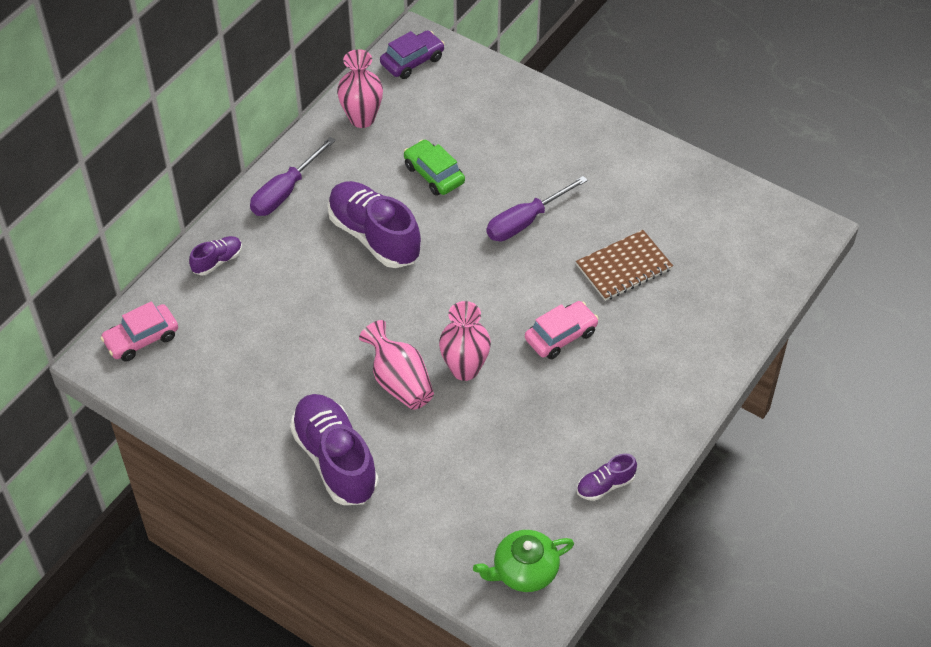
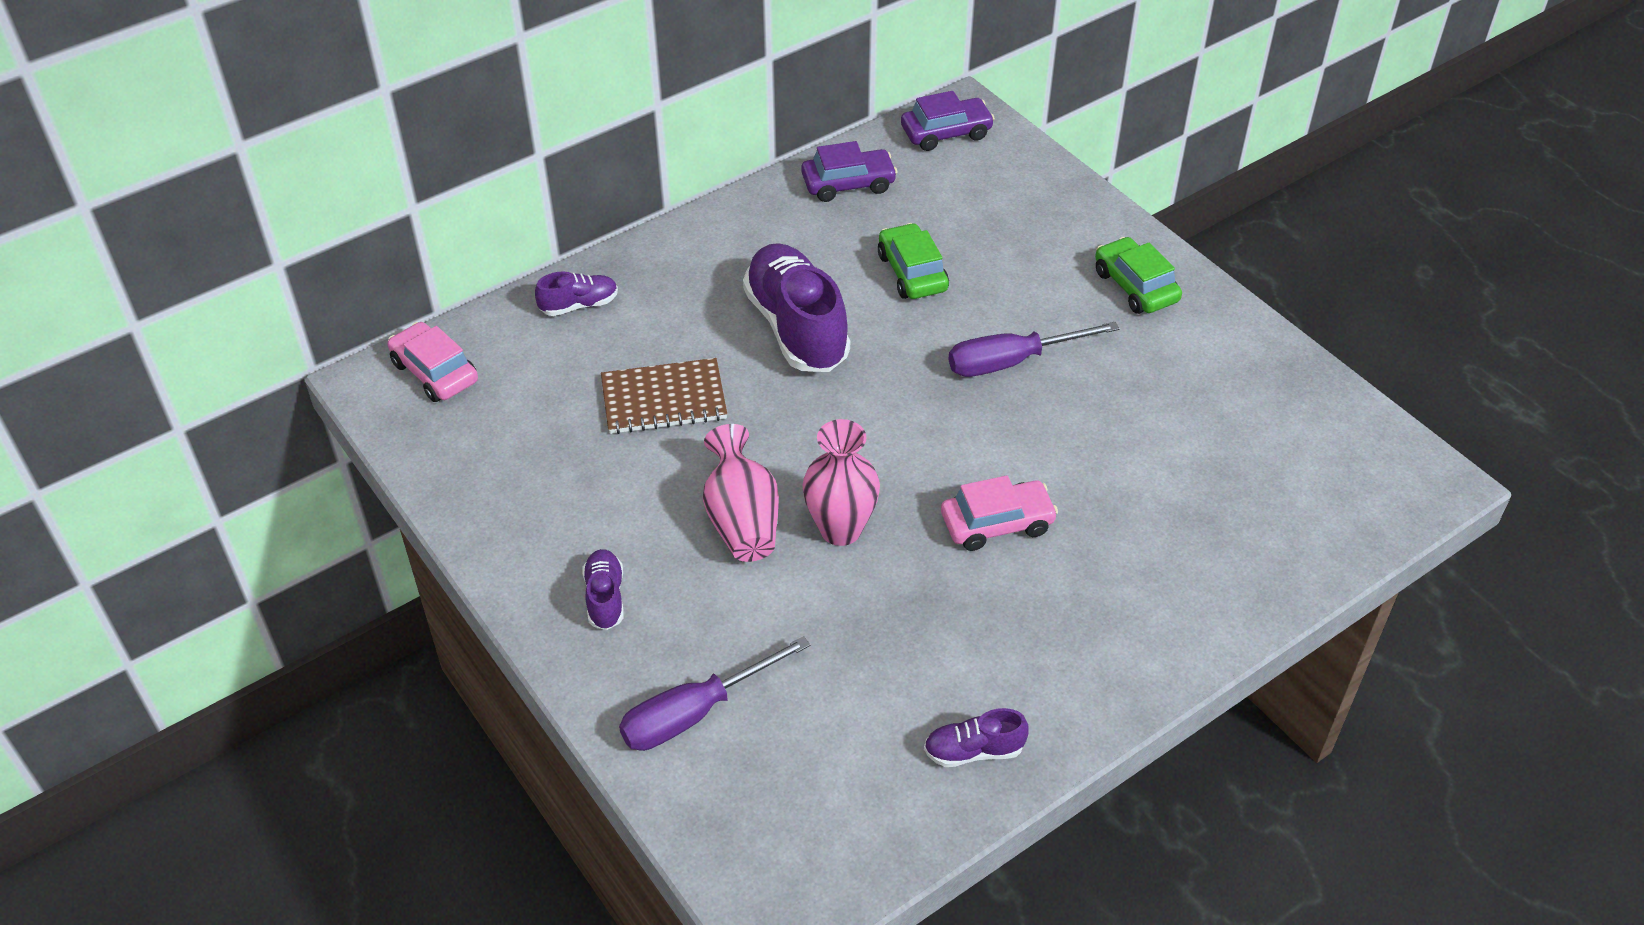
camera: 20 degrees right, 5 degrees down
pink car [100,301,178,362] -> pink car turned 60 degrees clockwise [388,322,478,402]
purple screwdriver [250,137,336,216] -> purple screwdriver moved to [619,636,811,751]
purple shoe [290,394,379,505] -> purple shoe [583,549,624,630], size x0.47
pink vase [337,49,383,128] -> purple car [801,141,898,202]
green teapot [473,530,574,592] -> none
brown notebook [576,230,673,301] -> brown notebook moved to [601,358,727,434]
none -> green car [1095,237,1182,314]

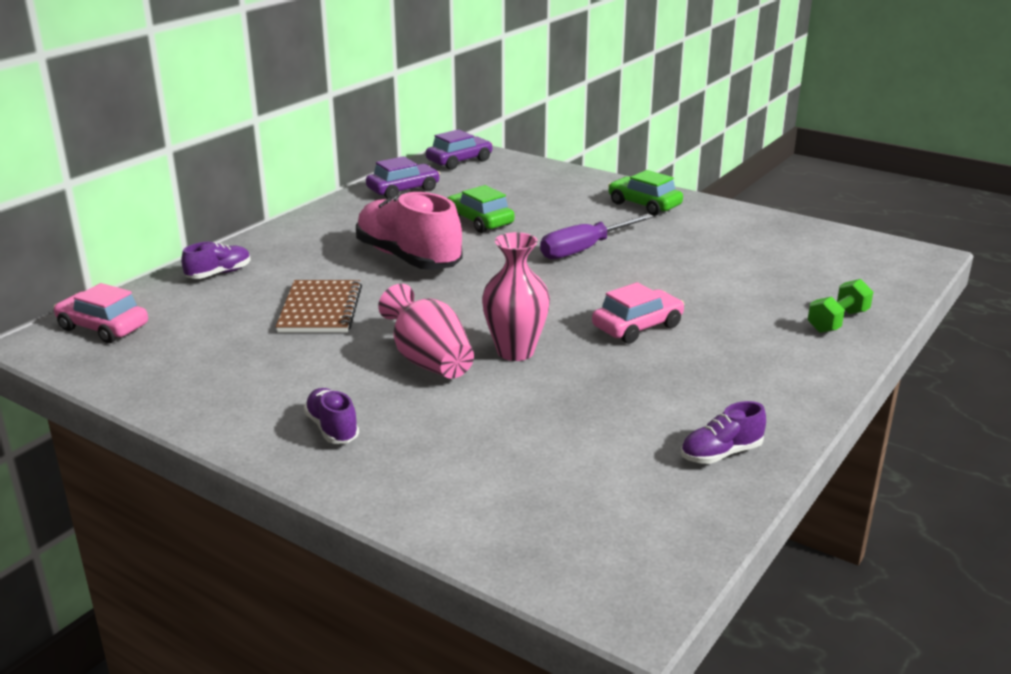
camera: 20 degrees left, 20 degrees down
brown notebook [601,358,727,434] -> brown notebook turned 60 degrees counterclockwise [276,280,362,333]
purple screwdriver [619,636,811,751] -> none
purple shoe [743,243,850,372] -> pink shoe [356,192,462,270]
none -> green dumbbell [808,279,873,333]

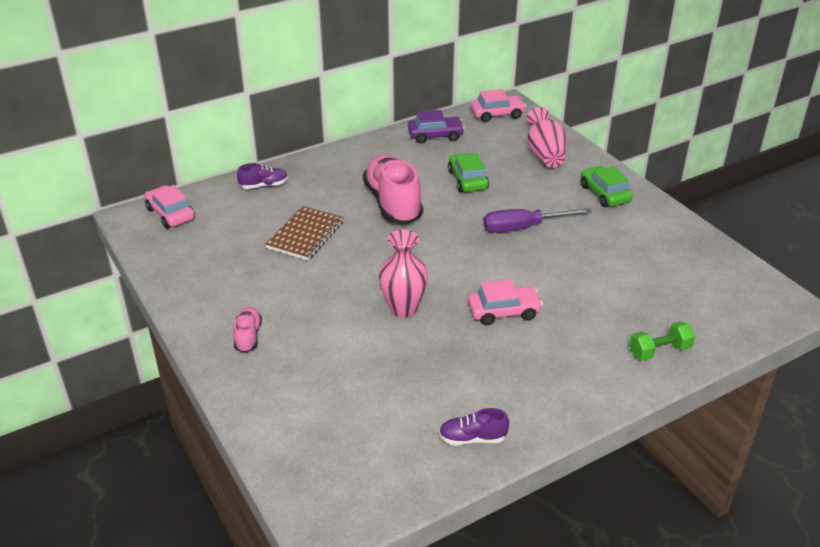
camera: 25 degrees right, 10 degrees up
purple shoe [304,388,359,444] -> pink shoe [233,307,262,353]
pink vase [378,284,474,379] -> pink vase moved to [526,107,566,168]
purple car [426,129,493,170] -> pink car [470,89,526,122]

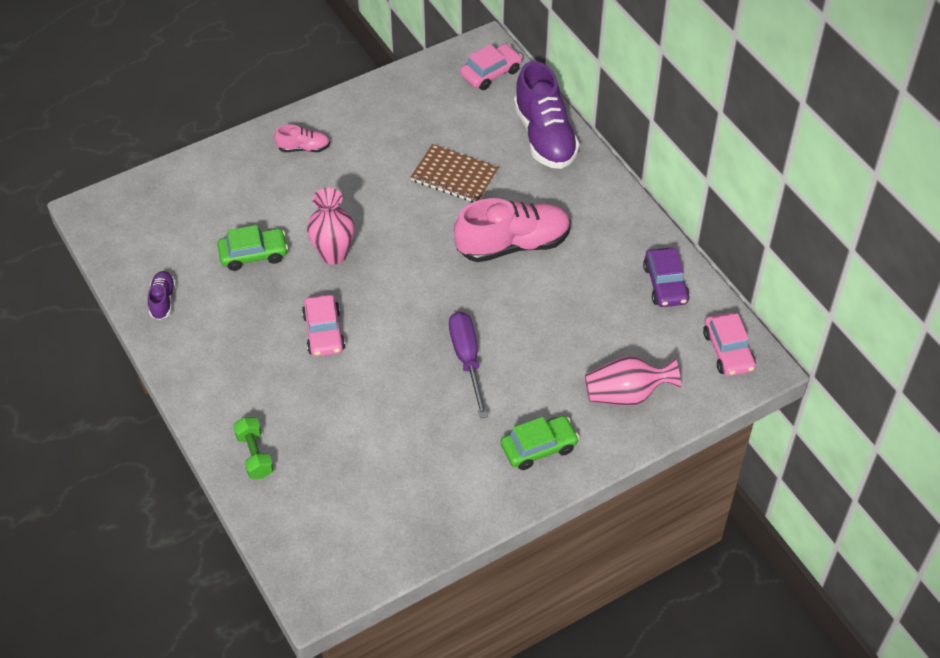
camera: 90 degrees right, 15 degrees up
purple shoe [237,163,288,189] -> purple shoe [514,61,580,169], size x2.11
green car [448,153,489,192] -> green car moved to [217,225,288,271]

